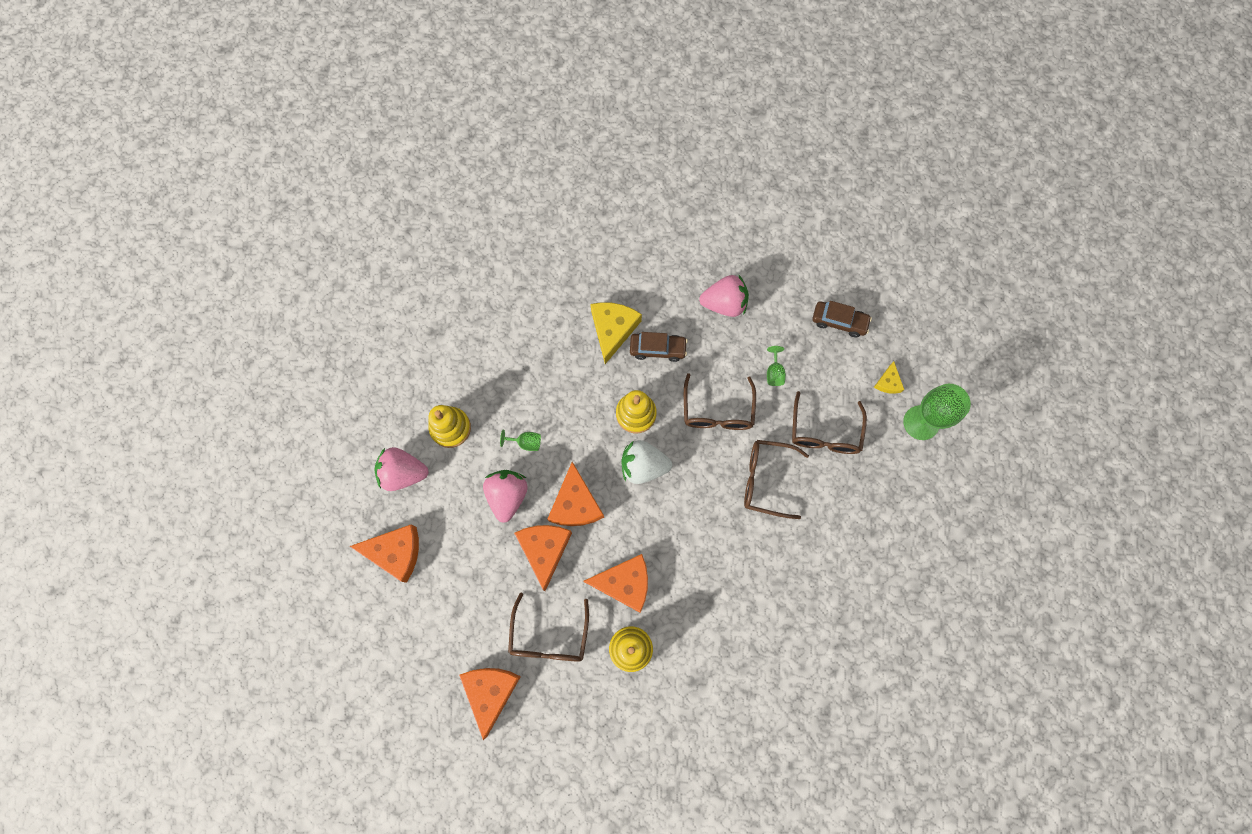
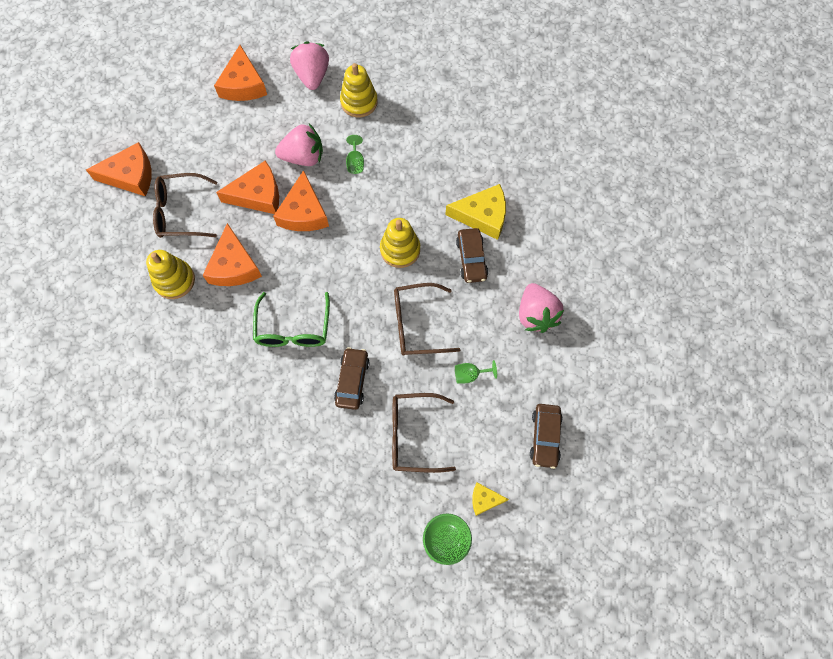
camera: 80 degrees right, 5 degrees down
orange cheese [548,462,604,526] -> orange cheese turned 75 degrees counterclockwise [273,170,329,231]
white strawberry [621,440,672,484] -> none
brown glasses [744,440,809,519] -> brown car [334,347,370,410]
none -> green glasses [253,292,330,347]

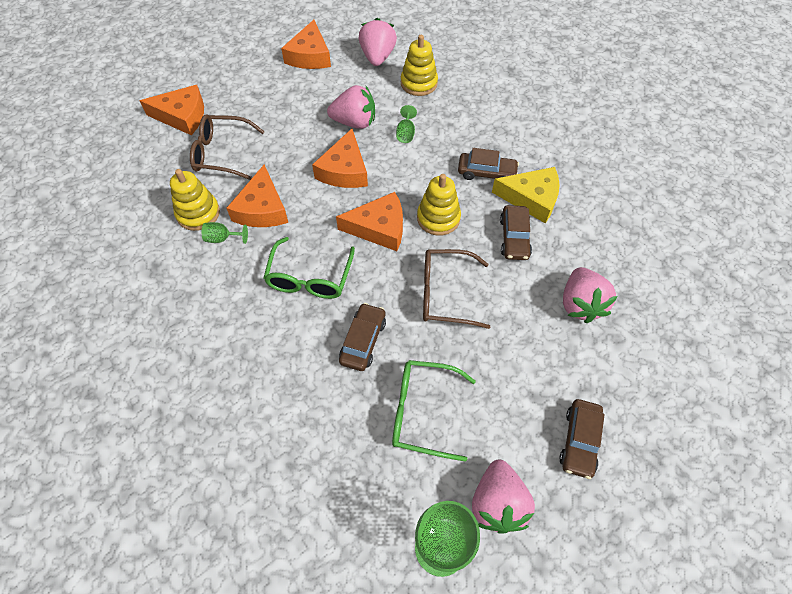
camera: 10 degrees right, 10 degrees down
orange cheese [216,161,279,214] -> orange cheese moved to [336,192,403,251]
brown glasses [392,393,456,473] -> green glasses [392,360,476,462]
green goblet [455,360,497,383] -> green goblet moved to [202,222,248,244]
yellow cheese [472,483,509,516] -> pink strawberry [472,460,535,534]
none -> brown car [458,148,519,180]

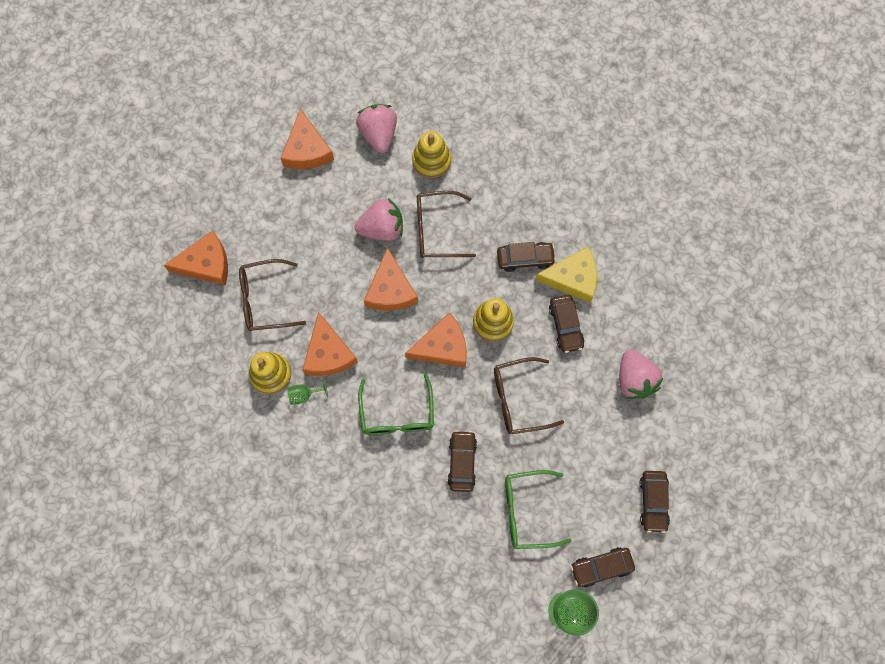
camera: 15 degrees left, 15 degrees up
green goblet [396,105,417,143] -> brown glasses [417,191,476,258]
pink strawberry [472,460,535,534] -> brown car [571,547,635,587]

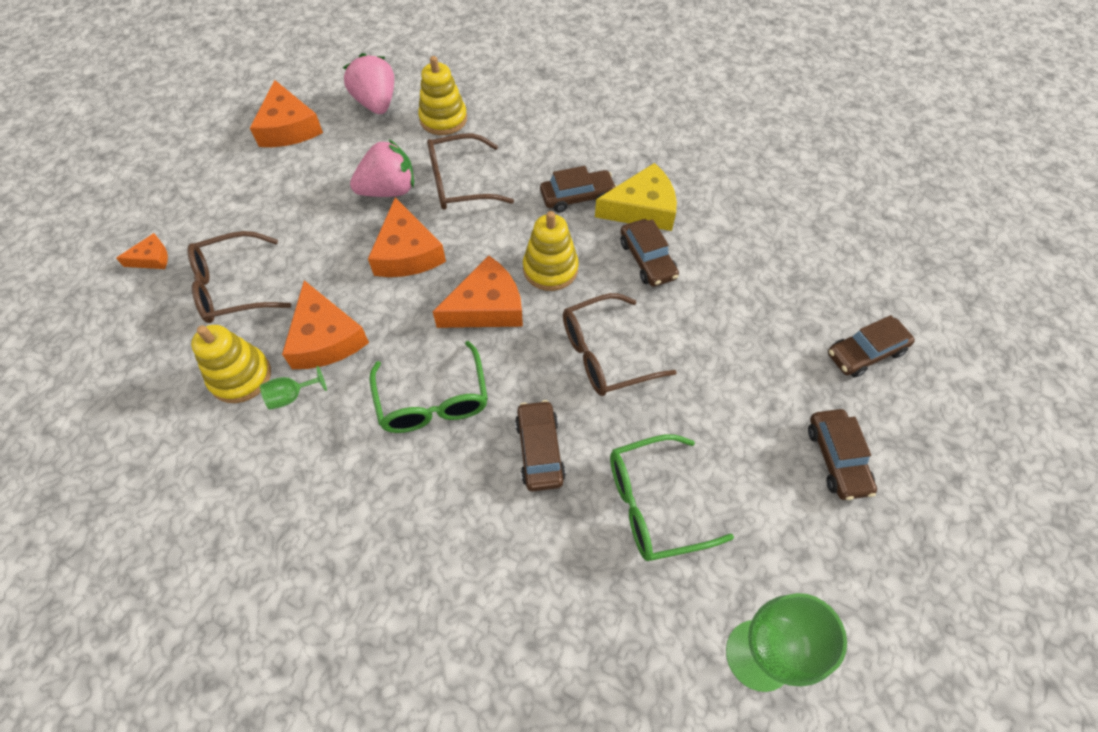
camera: 10 degrees left, 15 degrees down
orange cheese [164,230,228,285] -> orange cheese [116,233,168,269], size x0.52
brown car [571,547,635,587] -> brown car moved to [828,315,915,377]
pink strawberry [619,350,663,399] -> none

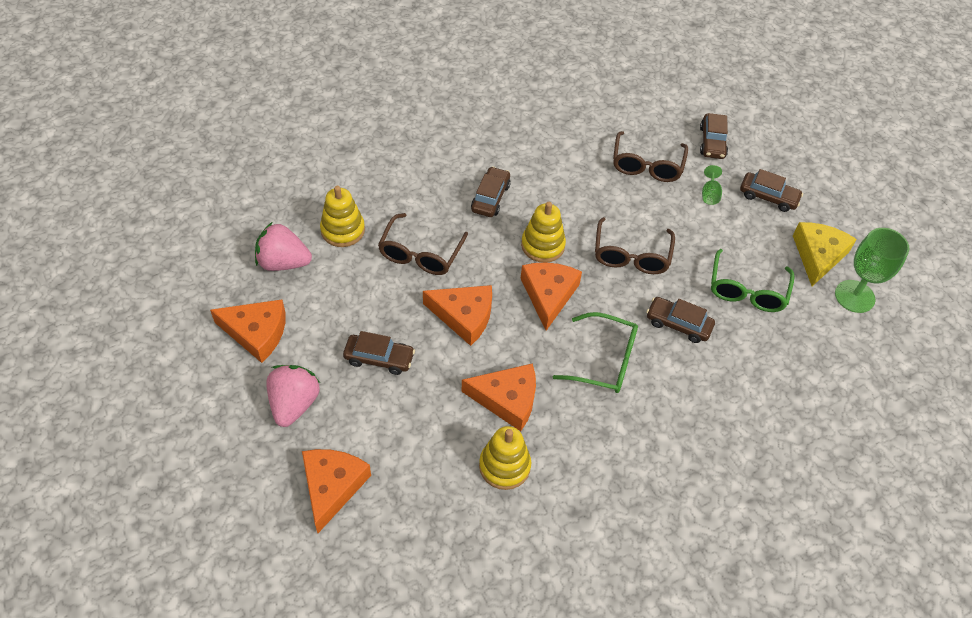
camera: 60 degrees left, 5 degrees down
orange cheese [116,233,168,269] -> orange cheese [302,449,371,533], size x1.91
brown glasses [187,231,291,323] -> brown glasses moved to [613,131,688,182]
green goblet [260,366,327,410] -> green goblet moved to [702,165,722,205]
pink strawberry [350,140,414,197] -> pink strawberry moved to [266,365,320,427]
yellow cheese [595,163,677,231] -> yellow cheese moved to [793,222,857,286]
brown car [620,219,679,287] -> brown car moved to [343,331,415,375]

